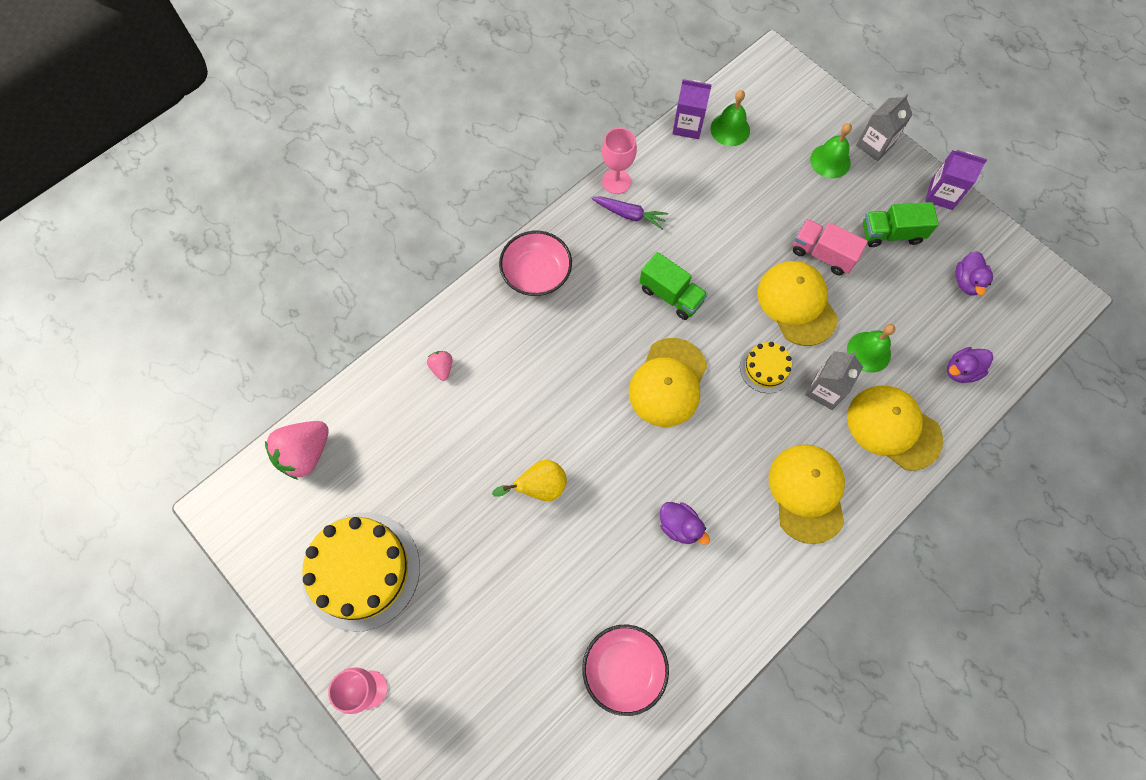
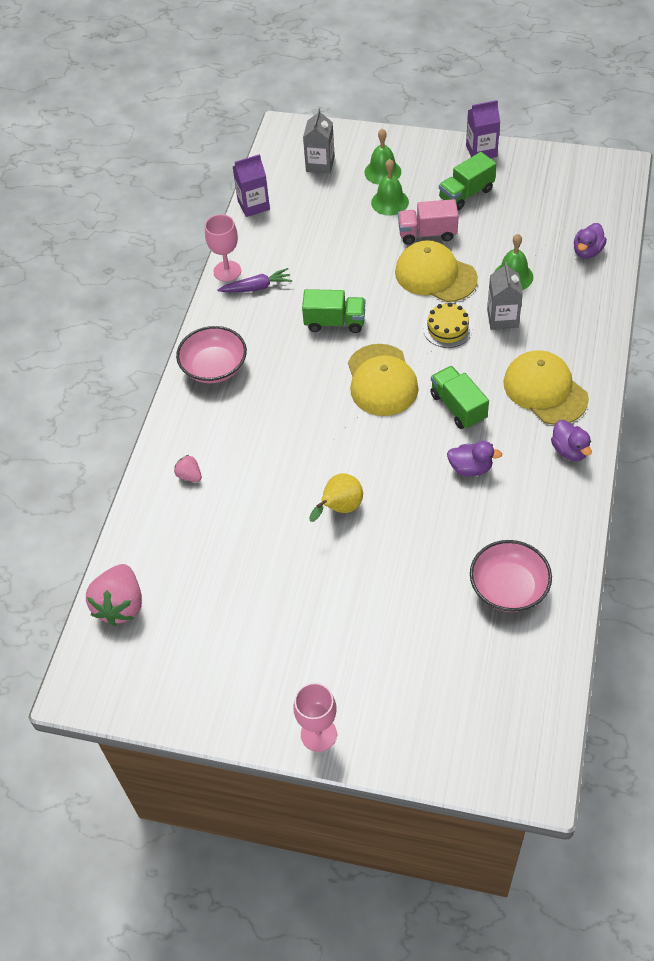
camera: 30 degrees left, 15 degrees down
yellow cake [302,512,420,632] -> none
green bell [710,90,750,146] -> green bell moved to [371,159,409,216]
yellow cap [847,385,943,471] -> none
grey carton [856,94,913,161] -> grey carton moved to [303,108,335,174]
purple duck [956,251,993,296] -> purple duck moved to [551,420,592,461]
none -> green truck [430,366,489,429]

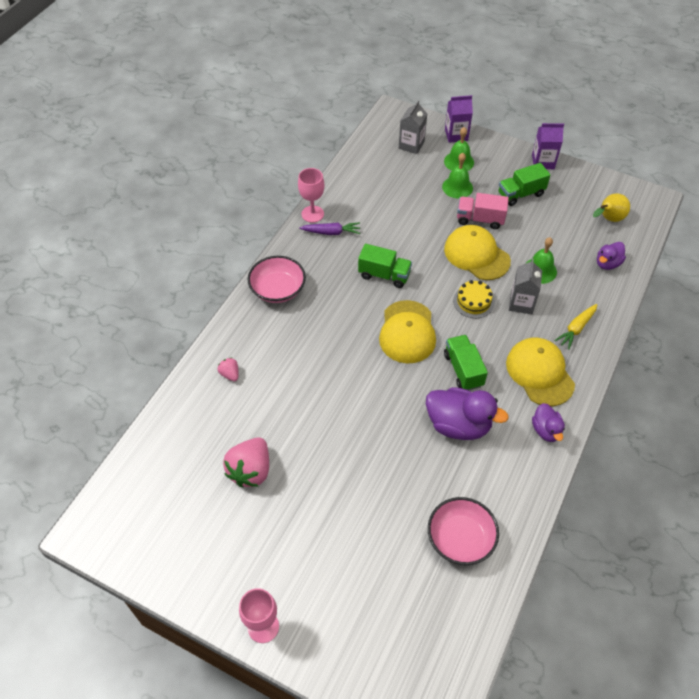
camera: 10 degrees right, 0 degrees up
pink strawberry [86,564,142,626] -> pink strawberry moved to [223,438,269,487]
purple carton [233,154,270,217] -> purple carton moved to [445,95,473,143]
yellow pear [309,473,363,522] -> yellow pear moved to [593,193,630,222]
purple duck [447,441,502,477] -> purple duck [426,387,509,440], size x1.77
none -> yellow carrot [554,304,597,350]

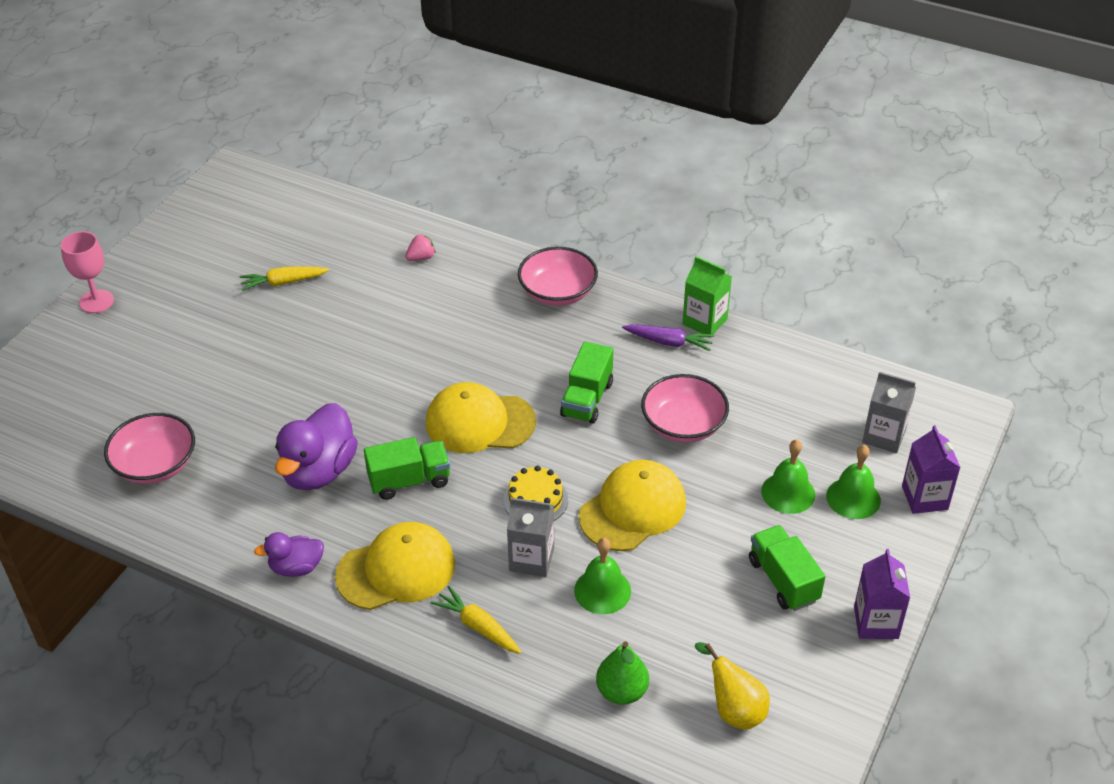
camera: 90 degrees right, 10 degrees down
pink strawberry [223,438,269,487] -> yellow carrot [239,266,329,291]
pink goblet [298,168,324,223] -> green carton [682,256,732,334]
purple carrot [299,222,360,235] -> purple carrot turned 75 degrees counterclockwise [622,324,714,351]
pink truck [457,193,509,229] -> none
purple duck [597,242,626,270] -> green pear [596,641,649,705]
none -> pink bowl [641,374,729,443]

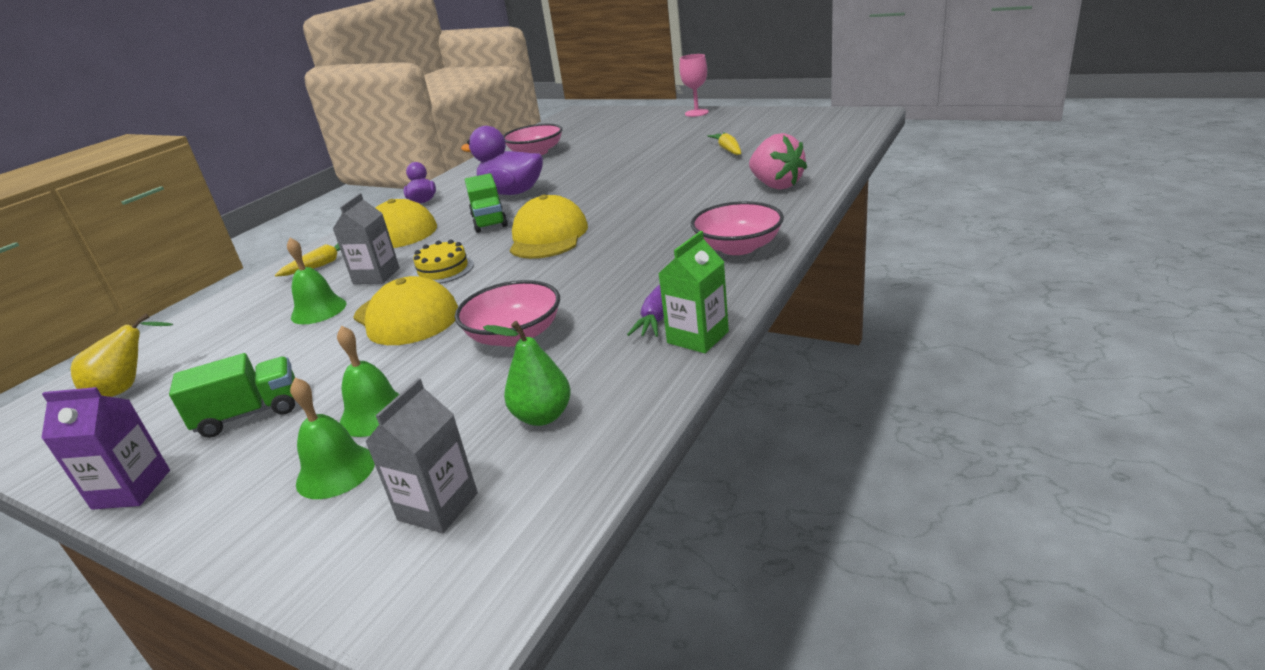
camera: 95 degrees right, 15 degrees down
pink strawberry [405,234,435,261] -> pink strawberry [749,133,807,189], size x2.04
green truck [560,341,613,424] -> none
green pear [596,641,649,705] -> green pear moved to [483,321,571,426]
purple carton [902,425,961,514] -> none

